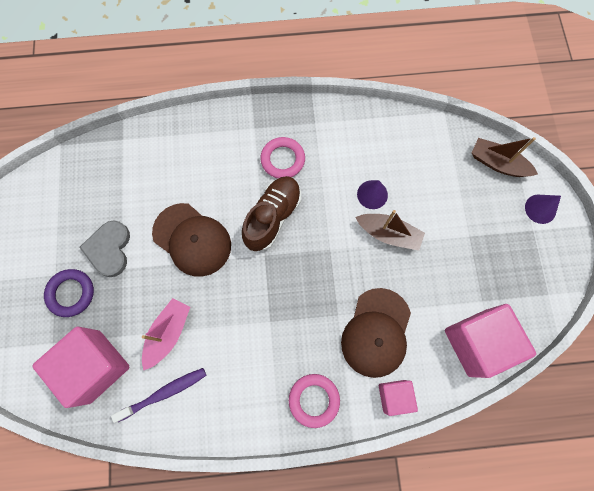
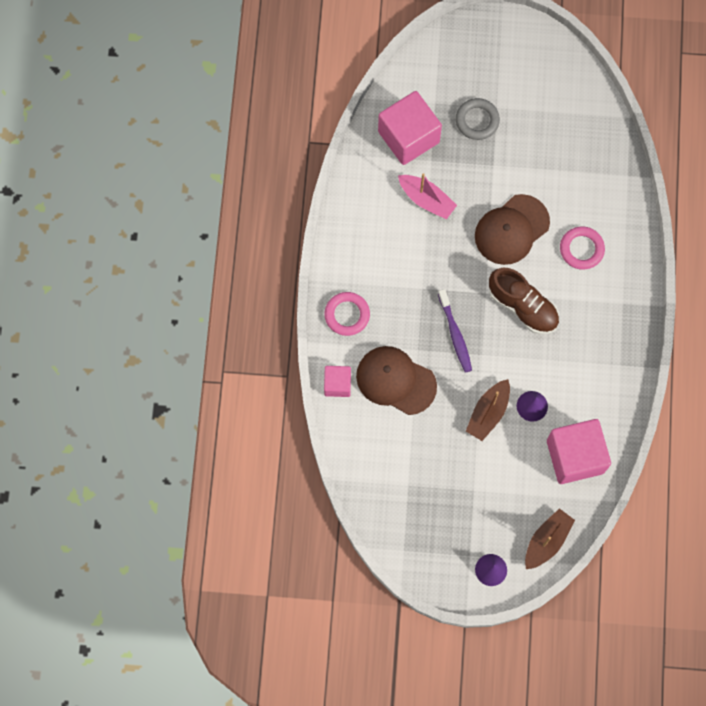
camera: 100 degrees right, 0 degrees up
purple ring [44,269,94,317] -> grey ring [456,98,500,140]
grey heart [79,221,130,277] -> none
purple toothbrush [111,368,207,423] -> purple toothbrush moved to [438,289,472,373]
pink ring [260,137,305,178] -> pink ring moved to [560,226,605,270]
pink cube [445,304,536,378] -> pink cube moved to [547,419,611,484]

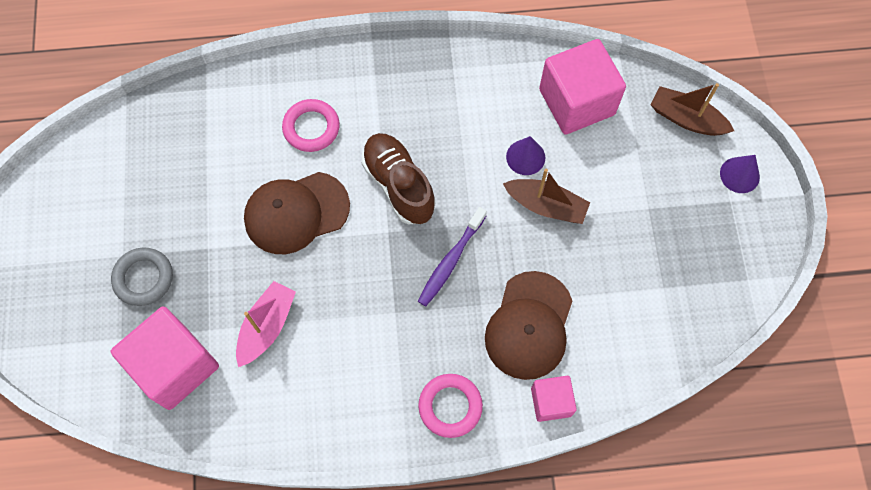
camera: 100 degrees left, 5 degrees down
purple toothbrush [438,289,472,373] -> purple toothbrush turned 150 degrees clockwise [418,207,487,306]
brown cap [475,194,550,265] -> brown cap turned 120 degrees clockwise [244,172,350,254]
brown shoe [489,267,559,334] -> brown shoe turned 60 degrees counterclockwise [361,133,436,224]

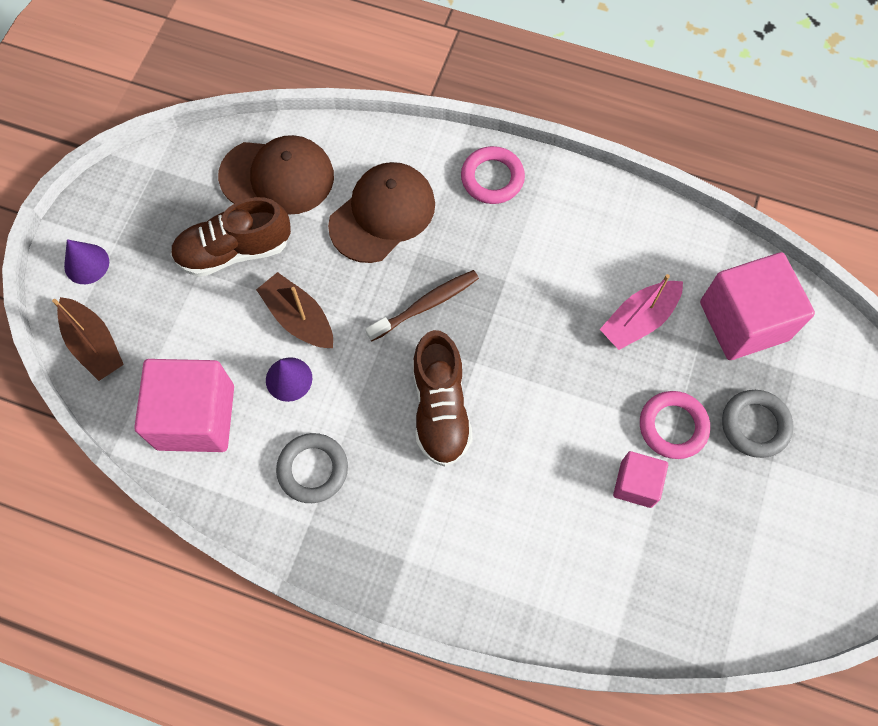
camera: 155 degrees left, 0 degrees up
brown cap [244,172,350,254] -> brown cap moved to [218,135,334,215]
pink ring [282,99,340,152] -> pink ring moved to [640,391,710,459]
purple toothbrush [418,207,487,306] -> brown toothbrush [365,270,479,341]
pink cube [531,376,577,422] -> pink cube moved to [613,451,668,508]
none -> brown shoe [170,197,291,277]
none -> grey ring [276,433,348,503]

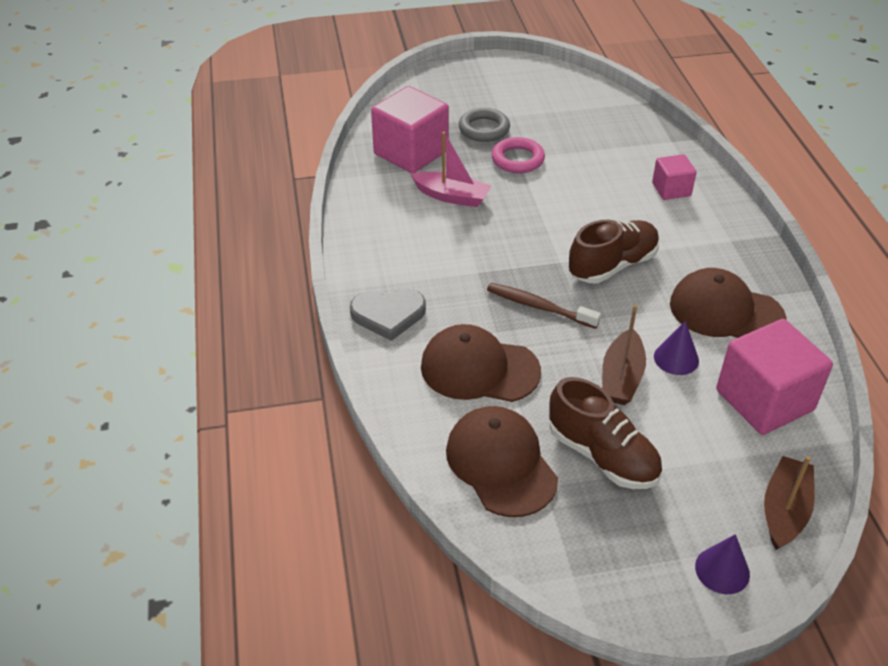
camera: 120 degrees left, 25 degrees down
grey ring [276,433,348,503] -> brown cap [670,268,787,338]
pink ring [461,146,525,204] -> grey heart [350,289,426,341]
pink cube [613,451,668,508] -> pink cube moved to [652,154,697,200]

